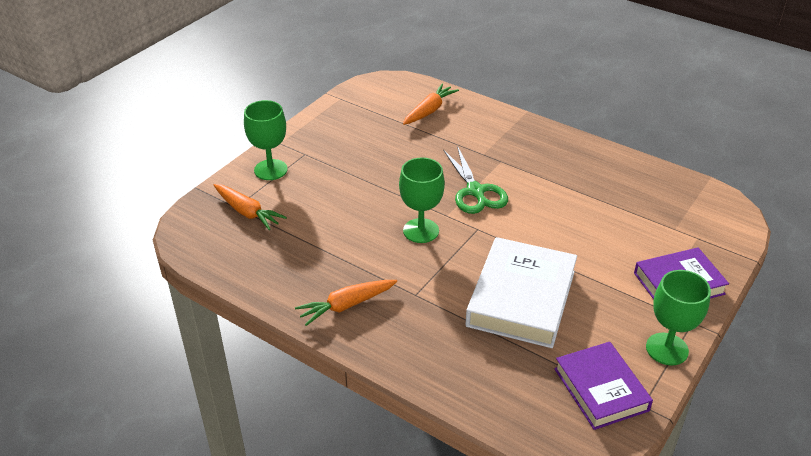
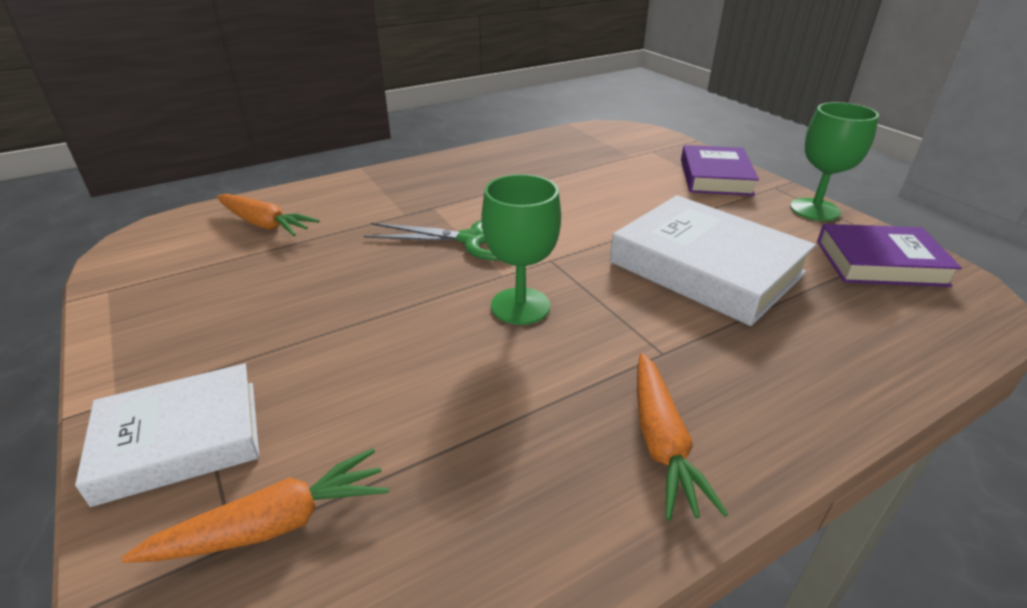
camera: 65 degrees left, 5 degrees down
green goblet [244,100,288,180] -> white book [75,364,259,507]
orange carrot [403,84,459,125] -> orange carrot turned 150 degrees clockwise [216,194,319,236]

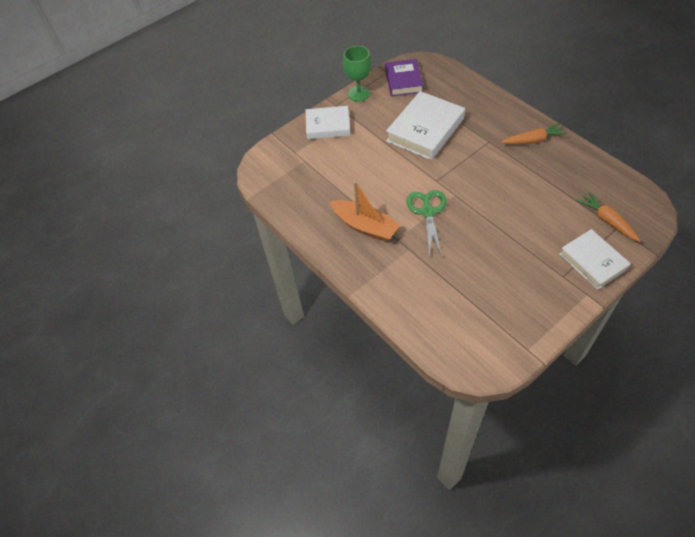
camera: 95 degrees left, 20 degrees up
orange carrot [216,194,319,236] -> none
green goblet [481,174,561,325] -> none
purple book [681,145,759,196] -> white book [306,106,351,139]
none -> orange boat [330,181,400,242]

